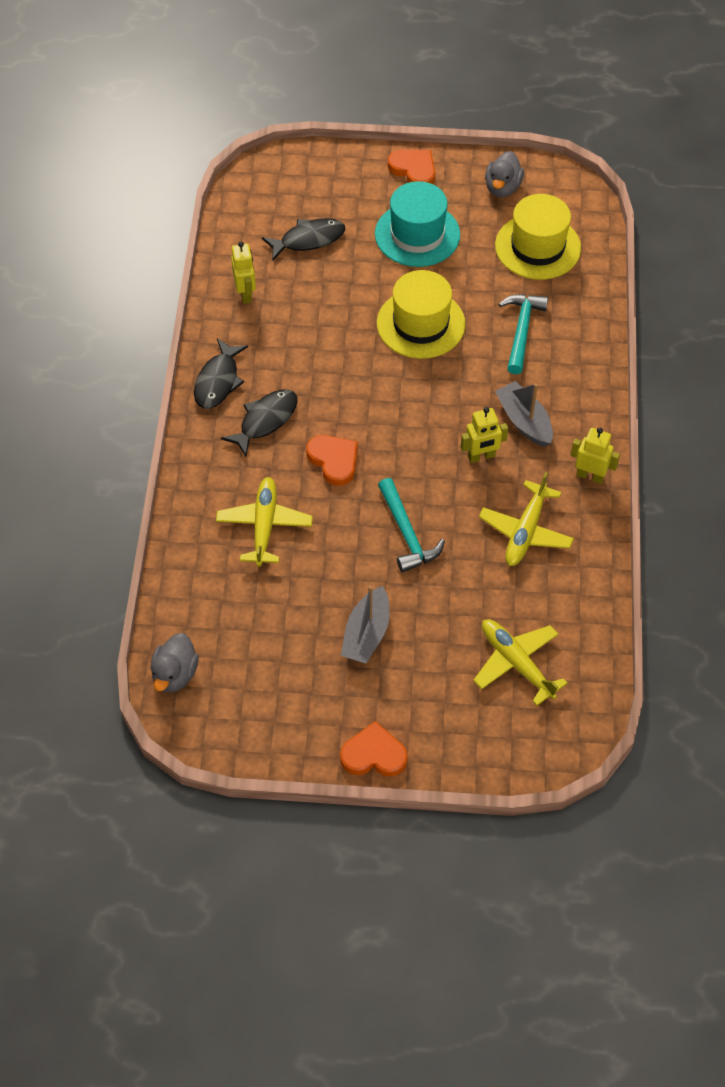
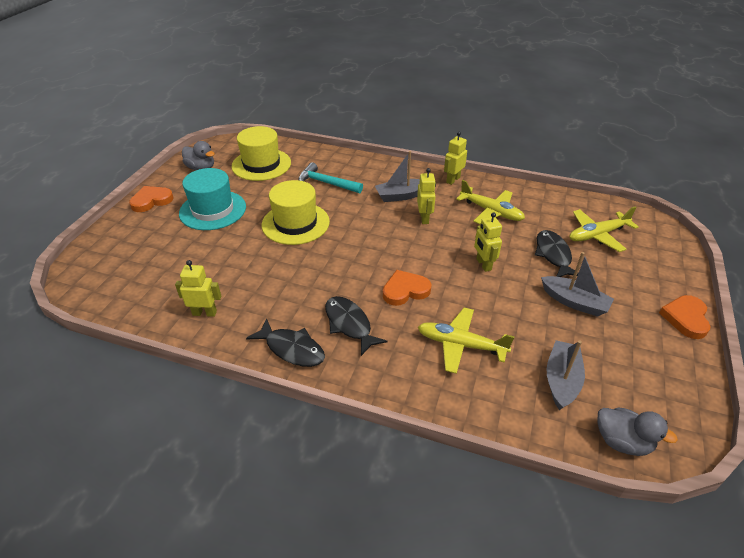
camera: 75 degrees left, 15 degrees down
black fish [262,218,345,261] -> black fish moved to [535,230,579,277]
turquoise hammer [378,478,445,573] -> yellow robot [474,212,502,272]
none -> grey boat [547,340,585,410]

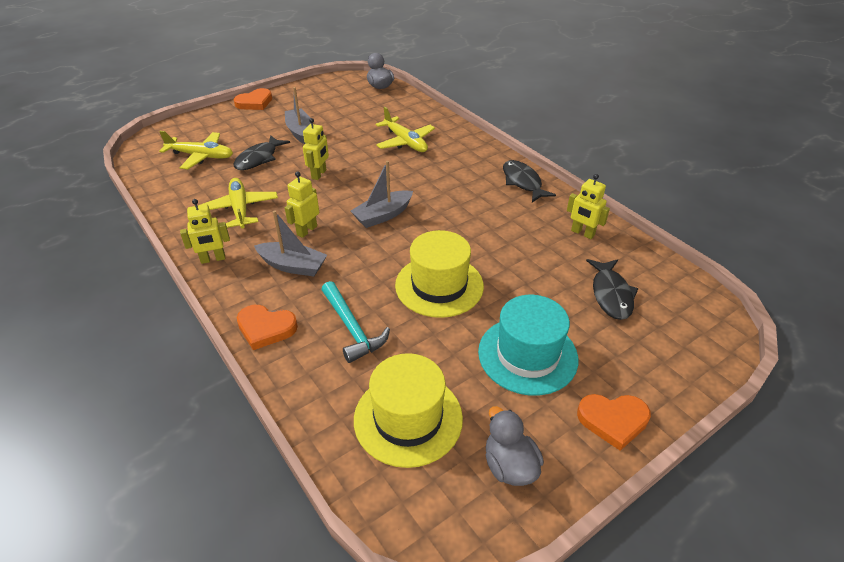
camera: 145 degrees left, 0 degrees up
black fish [325,296,388,356] -> black fish moved to [586,259,639,320]
orange heart [383,270,432,306] -> orange heart moved to [237,305,298,350]
grey boat [547,340,585,410] -> grey boat moved to [351,161,413,228]

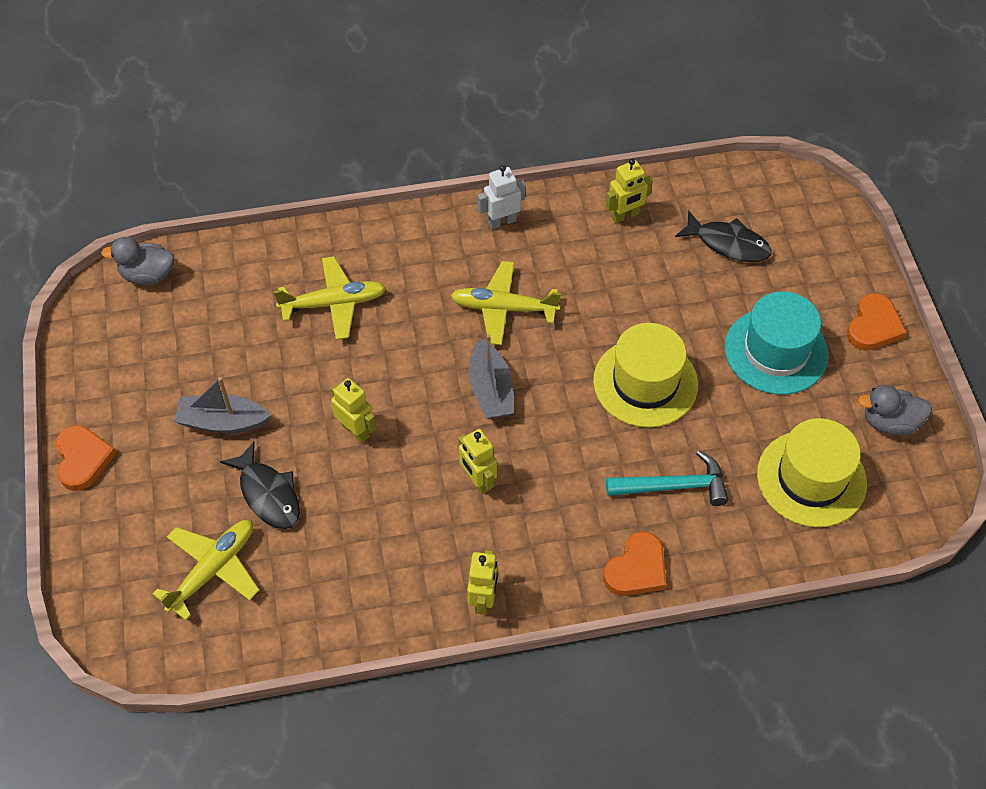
camera: 65 degrees left, 15 degrees up
yellow plane [201,178,278,229] -> yellow plane moved to [450,261,561,345]
grey boat [254,210,327,277] -> none
black fish [503,160,556,202] -> white robot [478,165,526,229]

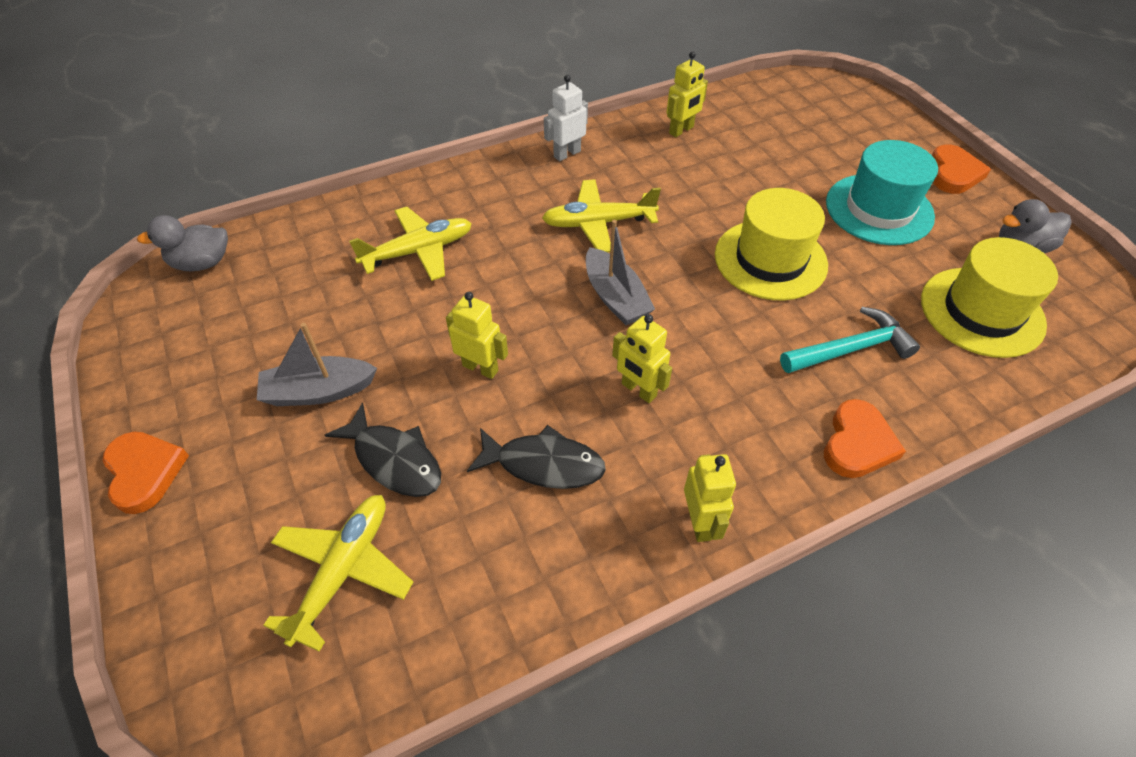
camera: 15 degrees left, 5 degrees down
black fish [675,210,772,262] -> black fish moved to [467,425,606,489]

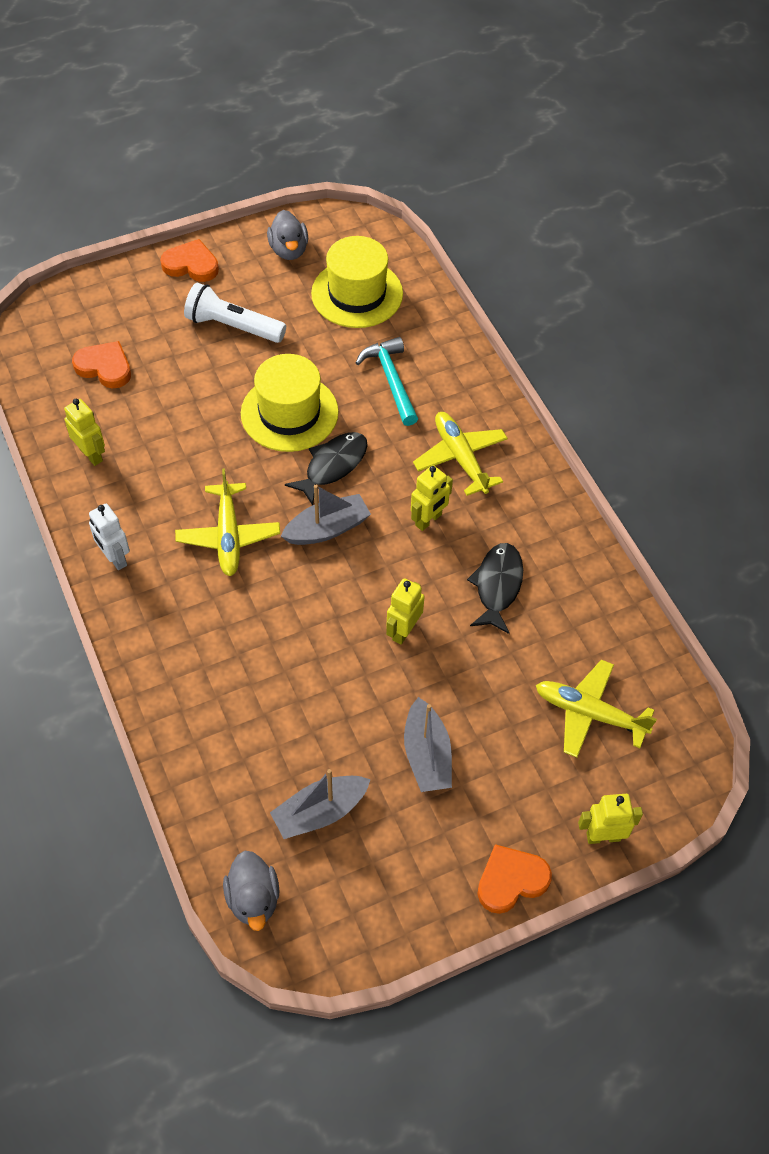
camera: 90 degrees left, 5 degrees up
black fish [325,403,441,497] -> black fish moved to [285,432,368,506]
yellow plane [349,207,472,281] -> yellow plane moved to [413,412,508,496]
yellow robot [684,454,736,542] -> yellow robot moved to [578,794,643,844]
orange heart [824,399,906,478] -> orange heart moved to [72,341,131,389]
turquoise hat [826,140,938,245] -> white flashlight [184,283,286,343]
none -> grey boat [270,769,371,839]

